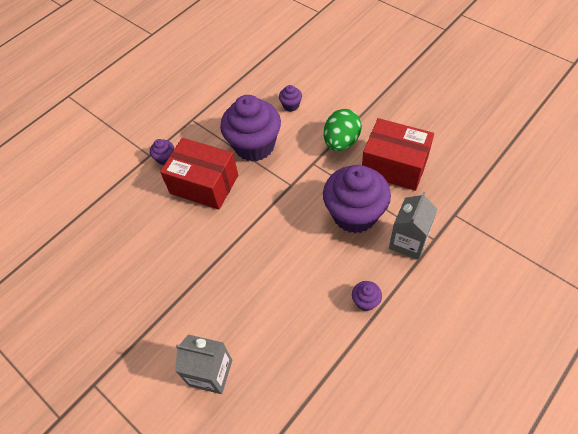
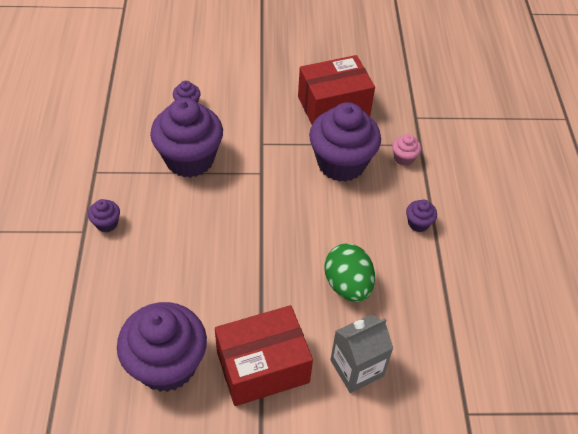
camera: 50 degrees left, 5 degrees down
red box [160,138,238,210] -> red box moved to [215,305,313,406]
green egg [324,109,362,151] -> green egg moved to [324,244,375,302]
grey carton [389,192,437,260] -> pink cupcake [392,134,421,166]
none -> purple cupcake [117,302,207,392]

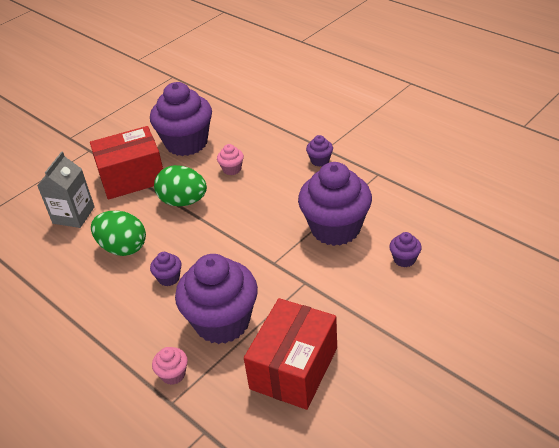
camera: 140 degrees right, 10 degrees down
red box [215,305,313,406] -> red box turned 45 degrees clockwise [90,126,163,200]
purple cupcake [406,200,437,232] -> purple cupcake moved to [150,252,181,286]
none -> green egg [154,165,207,206]
none -> pink cupcake [217,144,244,175]

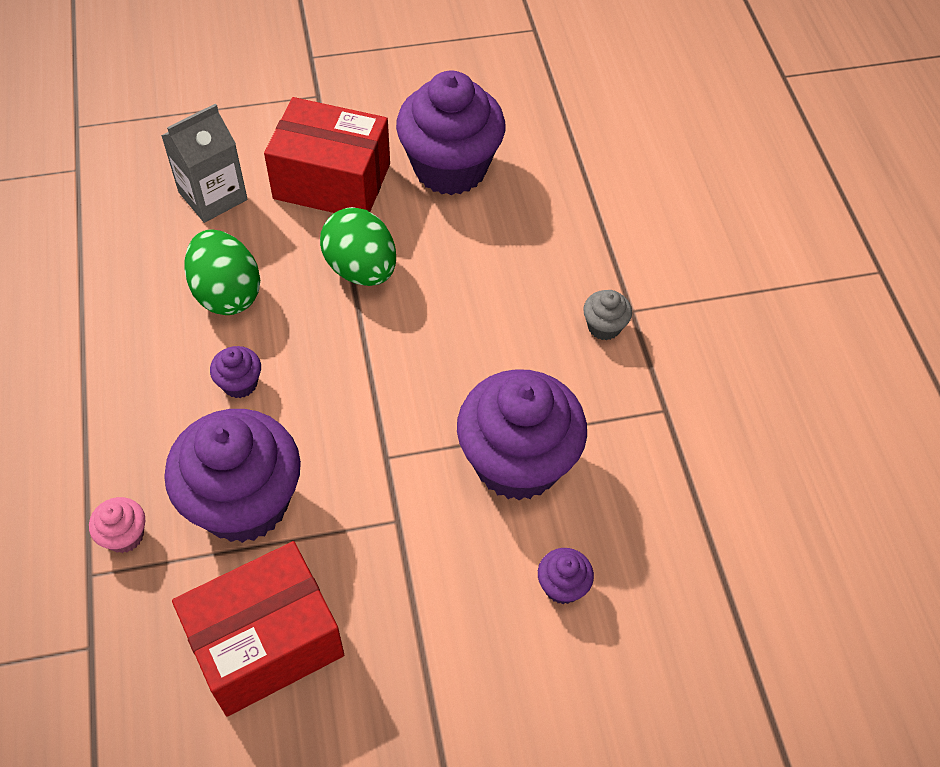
camera: 30 degrees right, 15 degrees up
pink cupcake [217,144,244,175] -> none
purple cupcake [306,135,333,167] -> grey cupcake [583,290,632,340]

